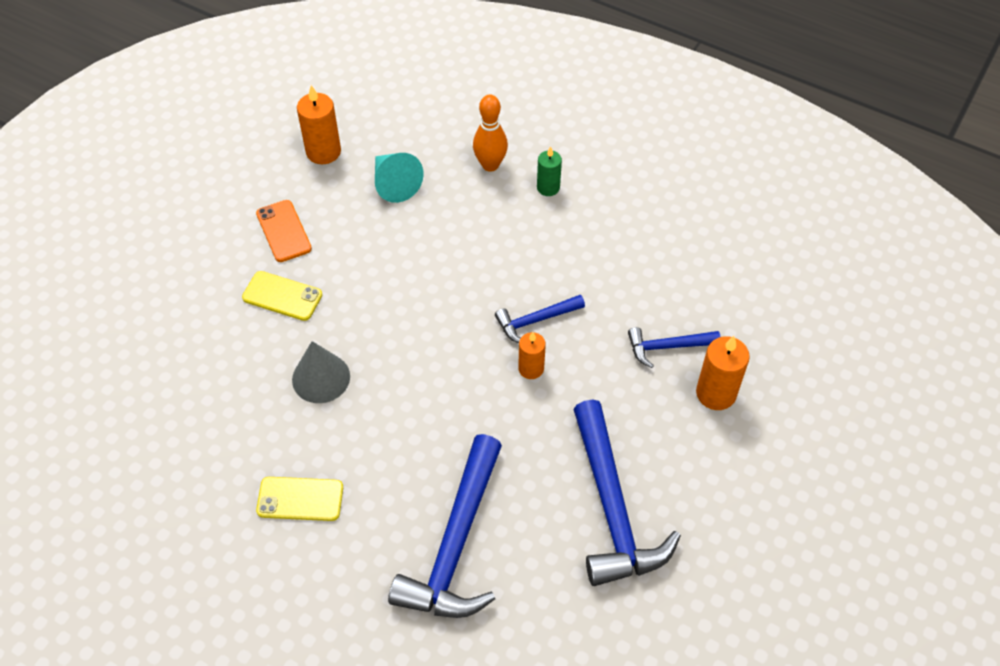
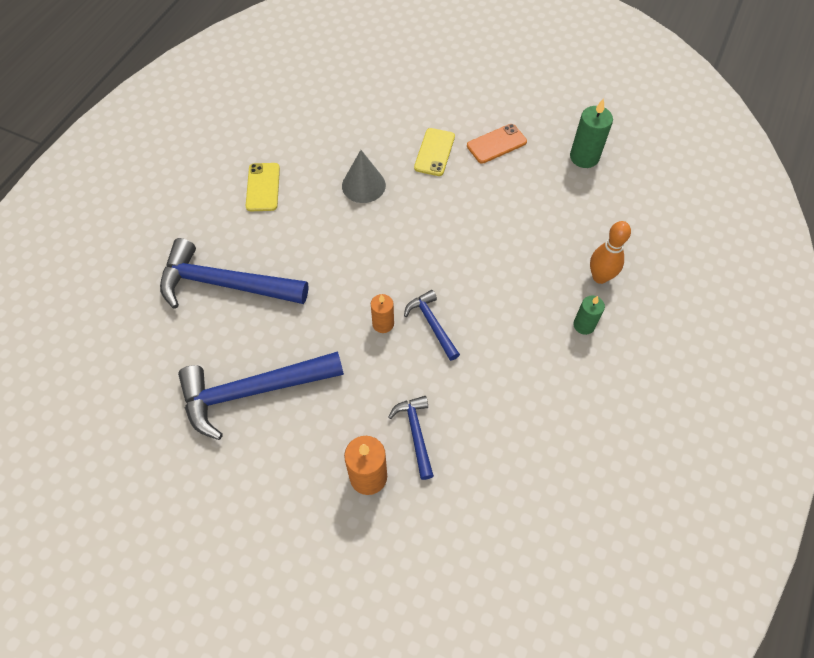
camera: 85 degrees right, 5 degrees up
orange candle [297,85,341,164] -> green candle [570,98,613,168]
turquoise cone [375,153,424,203] -> none

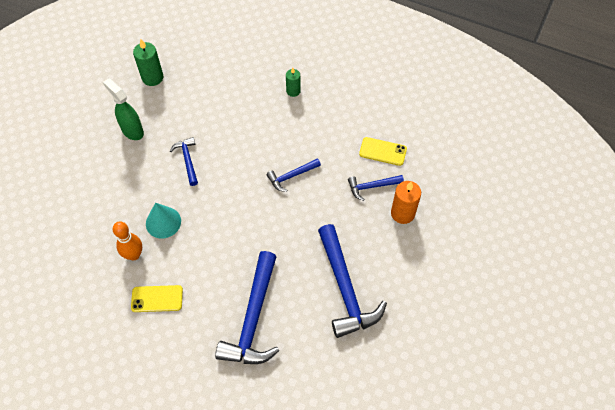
camera: 90 degrees left, 0 degrees up
grey cone [342,150,386,203] -> turquoise cone [146,203,181,238]
orange candle [371,294,394,333] -> none
yellow phone [414,128,455,176] -> yellow phone moved to [359,137,407,166]
orange phone [467,124,527,164] -> green spray bottle [103,78,144,140]
orange bowling pin [590,221,631,284] -> orange bowling pin moved to [112,221,142,260]
none -> blue hammer [170,137,198,186]

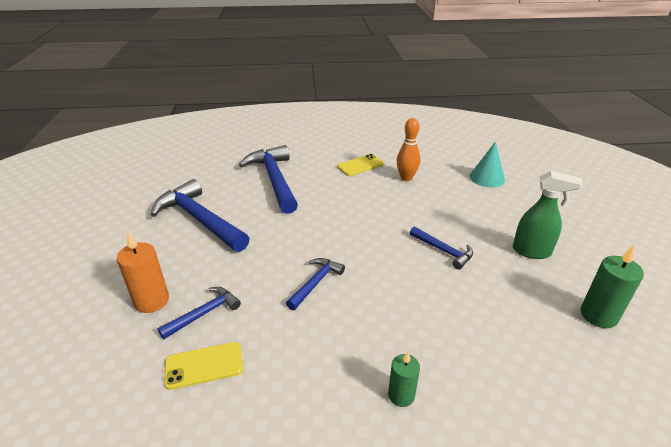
camera: 150 degrees right, 25 degrees down
turquoise cone [146,203,181,238] -> turquoise cone moved to [469,141,505,187]

